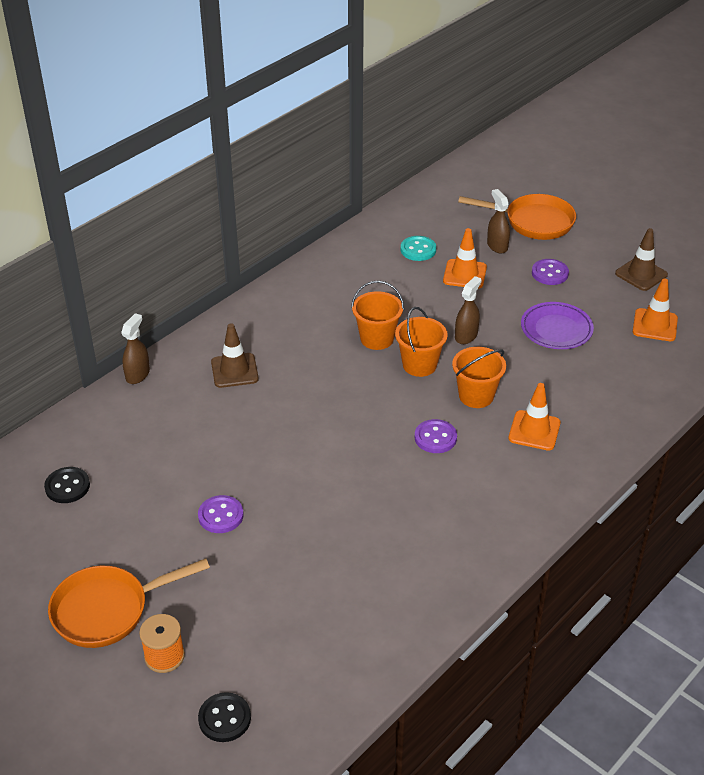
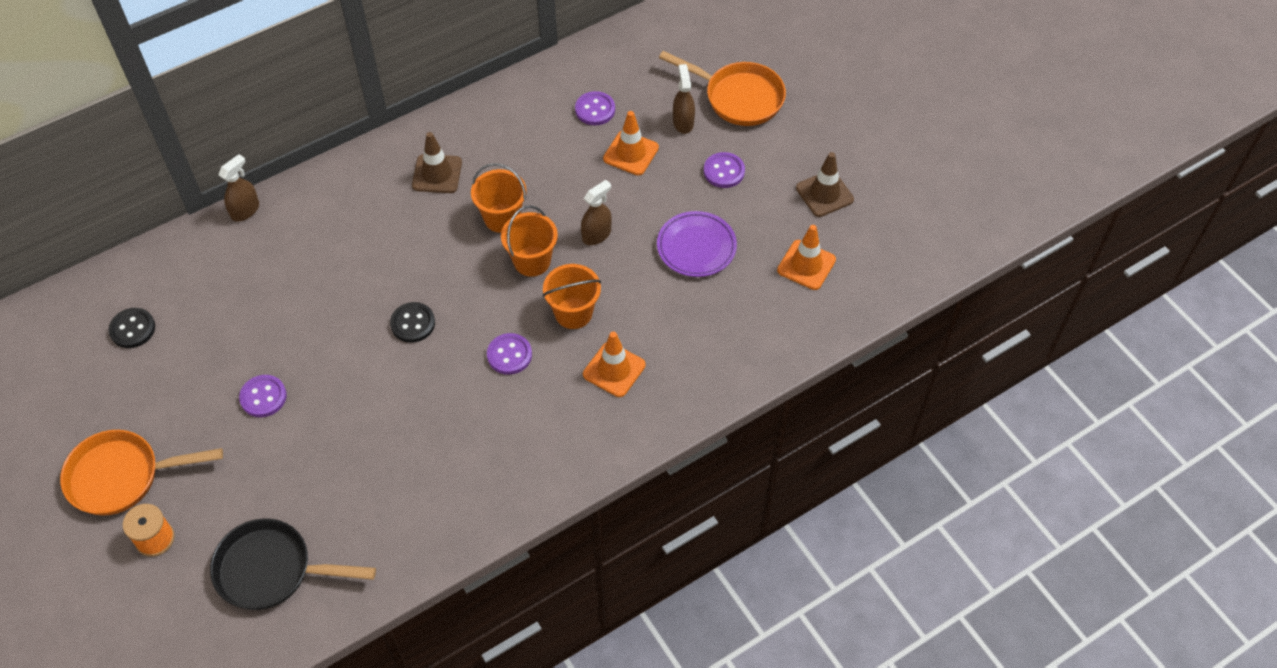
camera: 15 degrees right, 15 degrees up
black button [198,692,251,742] -> black button moved to [390,302,435,343]
brown traffic cone [211,323,259,388] -> brown traffic cone moved to [412,132,462,193]
turquoise button [401,236,436,261] -> purple button [575,91,615,125]
none -> black pan [210,518,376,610]

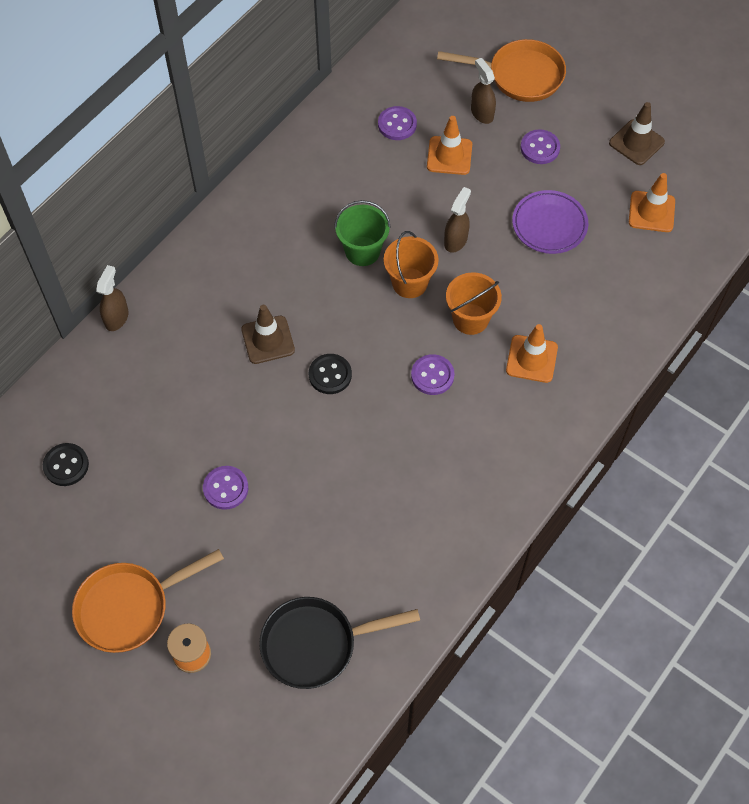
camera: 20 degrees left, 5 degrees up
brown traffic cone [412,132,462,193] -> brown traffic cone moved to [241,305,295,364]
orange bucket [471,163,526,233] -> green bucket [334,200,391,266]

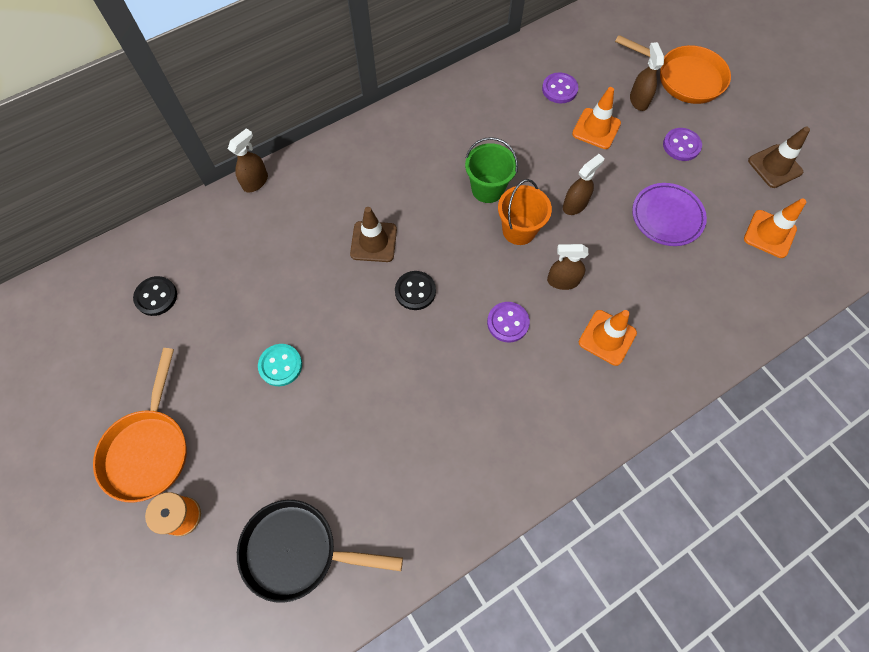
camera: 20 degrees right, 5 degrees up
orange pan [72,549,224,653] -> orange pan turned 75 degrees counterclockwise [93,348,187,503]
purple button [203,466,248,510] -> turquoise button [258,344,302,386]
orange bucket [446,272,502,335] -> brown spray bottle [547,244,588,290]

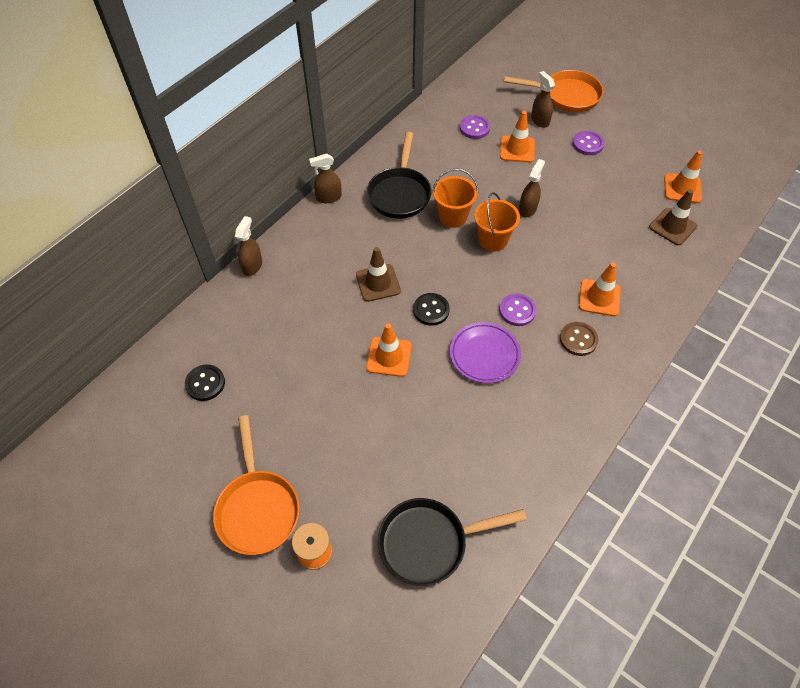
camera: 20 degrees left, 10 degrees down
turquoise button [258,344,302,386] -> none
green bucket [465,137,518,203] -> orange bucket [432,169,478,228]
brown spray bottle [547,244,588,290] -> brown spray bottle moved to [309,154,342,203]
purple plate [632,183,707,246] -> purple plate moved to [450,322,521,383]
brown traffic cone [748,127,810,188] -> brown traffic cone moved to [649,189,697,245]
none -> orange traffic cone [366,323,412,377]
none -> black pan [367,132,431,219]
none -> brown button [560,322,598,356]

